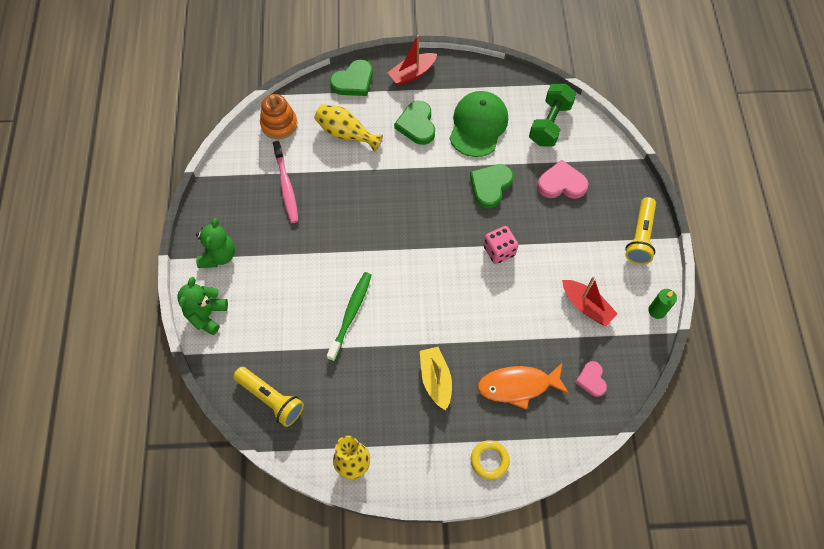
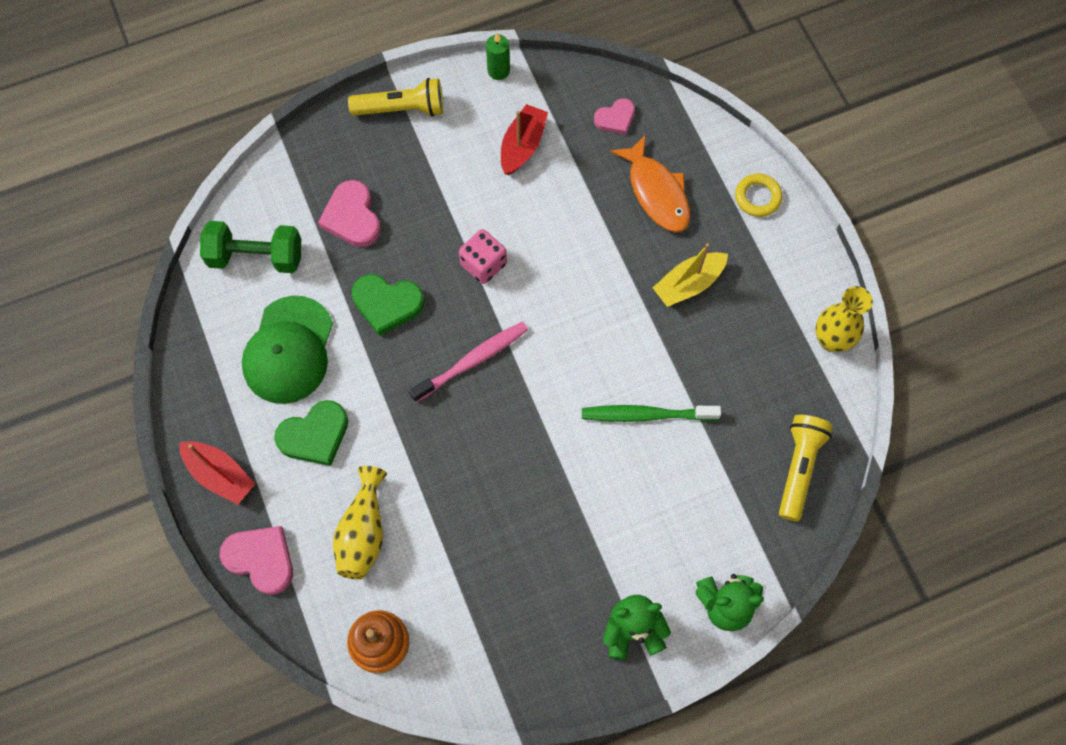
camera: 110 degrees left, 5 degrees up
pink toothbrush [273,141,298,223] -> pink toothbrush moved to [409,322,528,403]
green heart [330,60,373,96] -> pink heart [219,526,293,595]
green cap [449,91,508,157] -> green cap turned 75 degrees counterclockwise [242,296,333,404]

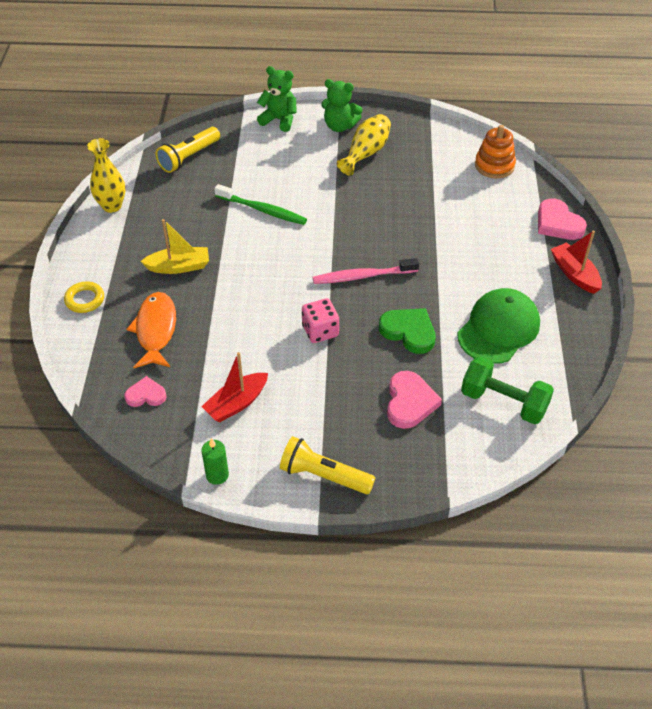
camera: 155 degrees left, 20 degrees down
green heart [274,400,348,466] -> none
yellow vase [333,466,387,579] -> yellow vase moved to [337,114,391,175]

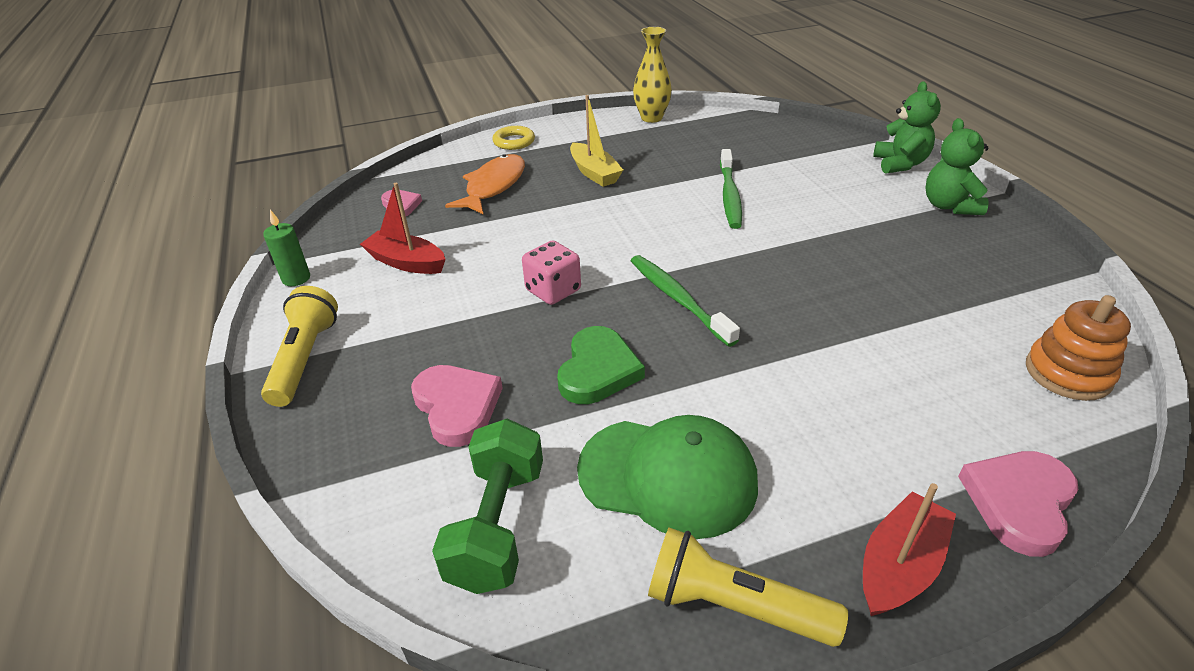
camera: 70 degrees right, 10 degrees down
orange fish [126,292,176,368] -> orange fish turned 45 degrees counterclockwise [445,154,525,214]
yellow flashlight [156,127,220,173] -> yellow flashlight moved to [648,527,848,647]
pink toothbrush [313,258,419,284] -> green toothbrush [631,255,740,347]
yellow vase [337,114,391,175] -> none
pink heart [387,371,442,429] -> pink heart turned 105 degrees counterclockwise [411,365,503,447]

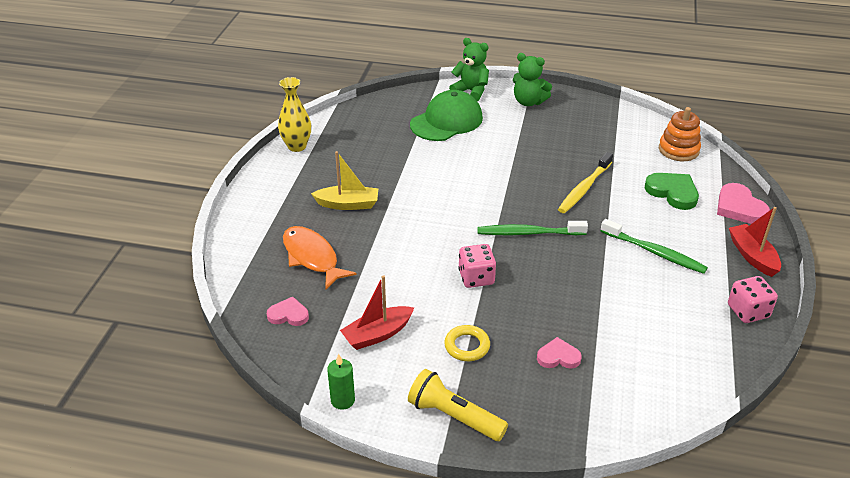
camera: 60 degrees left, 0 degrees up
pink heart [411,365,503,447] -> pink heart [537,337,582,369], size x0.64
green dumbbell [432,419,543,594] -> none
yellow ring [492,126,535,150] -> yellow ring moved to [444,325,490,361]
green heart [557,326,645,404] -> green heart moved to [645,173,699,210]
green cap [577,415,758,539] -> green cap moved to [410,90,483,141]
yellow flashlight [648,527,848,647] -> pink dice [728,276,778,323]
green toothbrush [720,149,742,229] -> green toothbrush moved to [601,219,708,274]
none -> yellow toothbrush [558,152,613,213]

